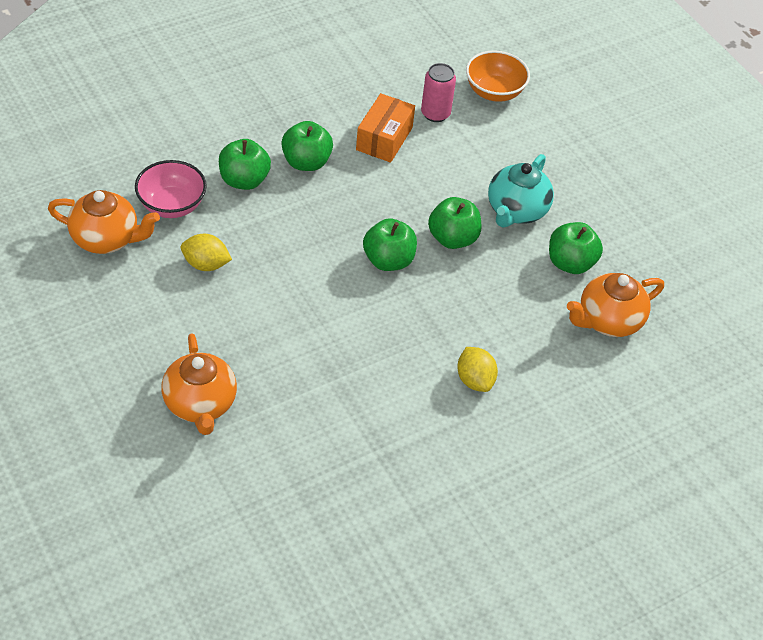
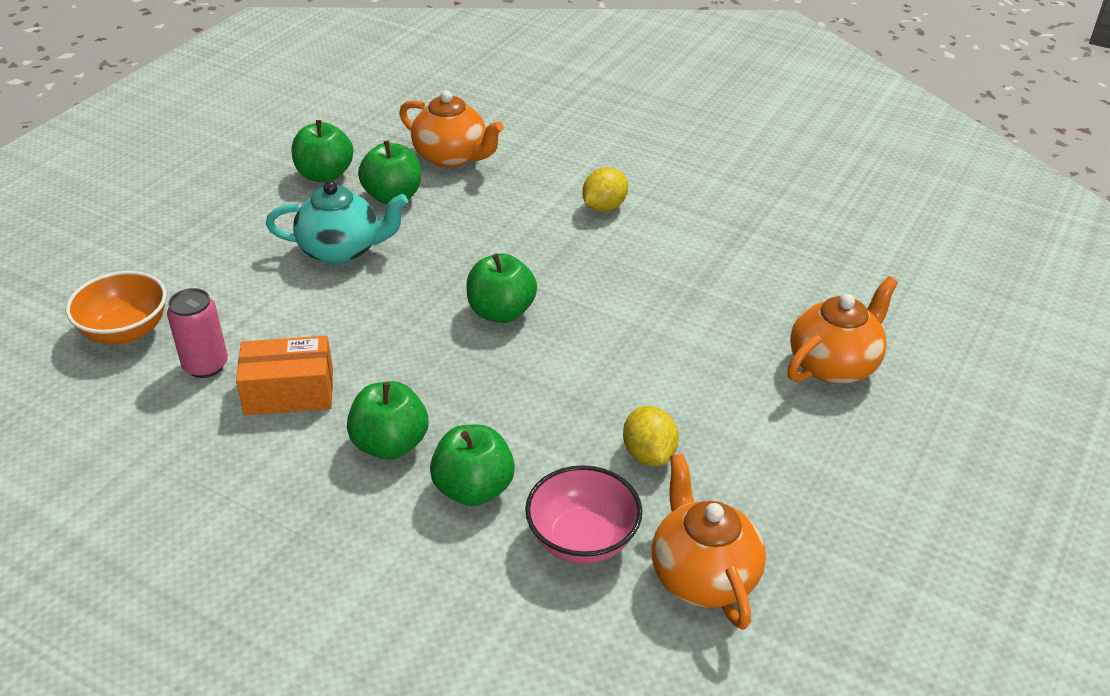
camera: 115 degrees left, 10 degrees down
green apple [428,197,481,249] -> green apple moved to [292,120,354,182]

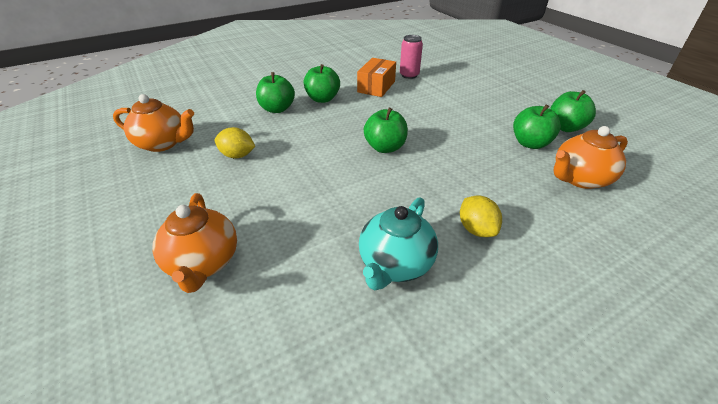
camera: 120 degrees right, 0 degrees up
orange bowl [66,271,167,344] -> none
turquoise teapot [266,181,408,265] -> turquoise teapot moved to [359,197,438,290]
pink bowl [525,465,642,564] -> none

